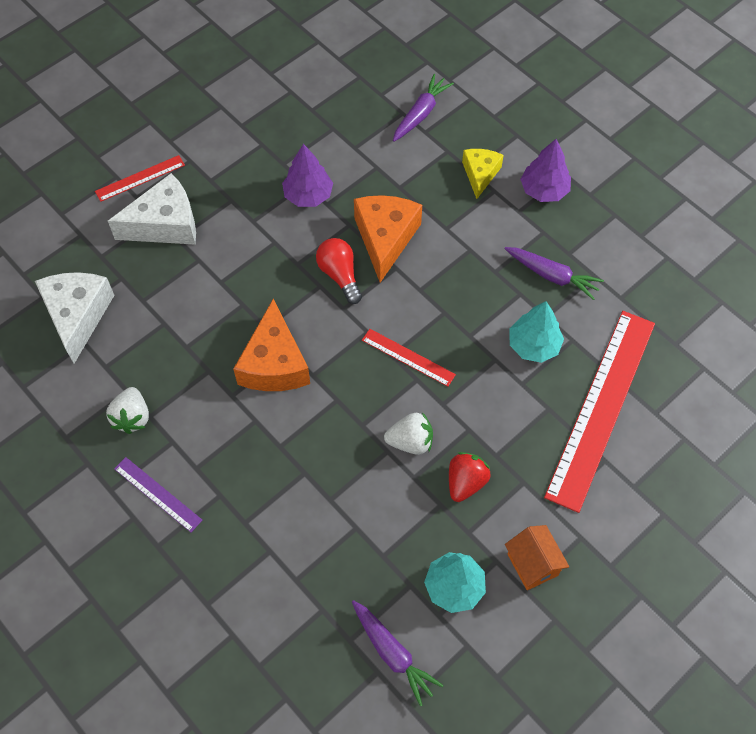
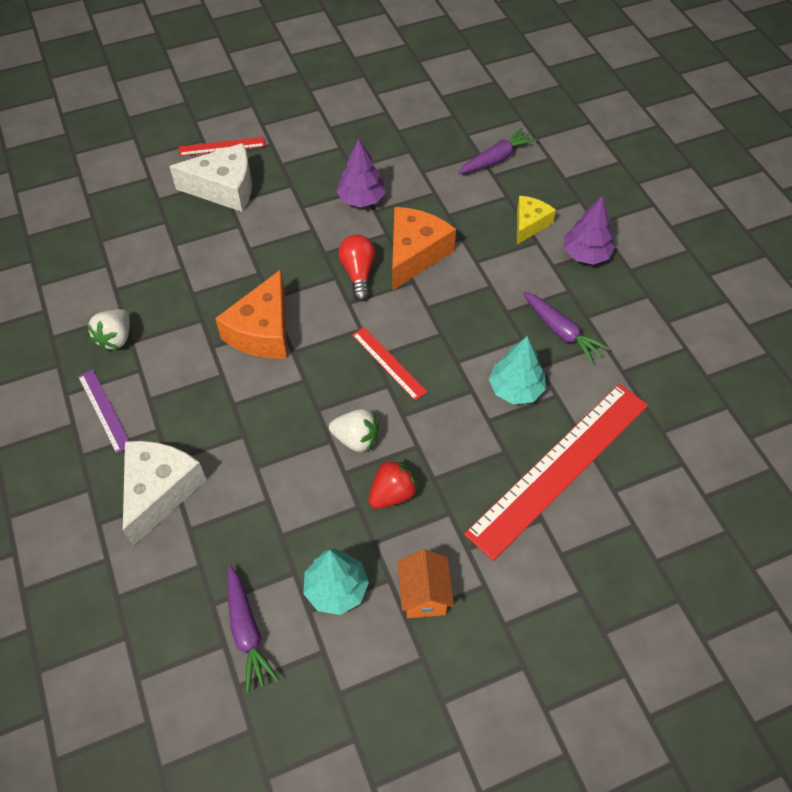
camera: 20 degrees right, 5 degrees down
white cheese [35,272,114,363] -> white cheese moved to [123,441,207,546]

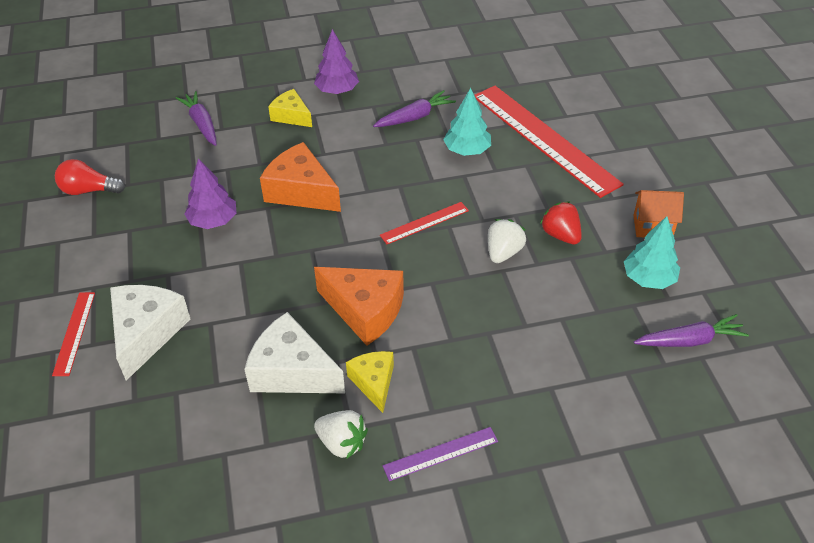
camera: 80 degrees left, 10 degrees down
white cheese [123,441,207,546] -> white cheese moved to [244,312,345,393]
red light bulb [338,234,376,301] -> red light bulb moved to [55,159,125,195]
none -> yellow cheese [346,351,394,413]

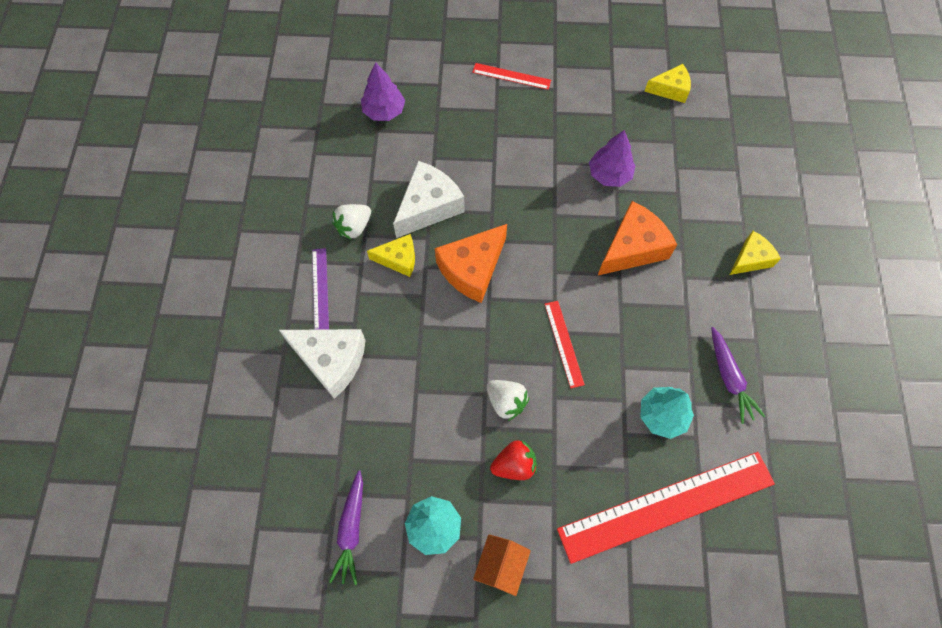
camera: 105 degrees right, 20 degrees up
red light bulb [55,159,125,195] -> yellow cheese [644,64,691,103]
white cheese [110,285,190,381] -> white cheese moved to [279,329,366,399]
purple carrot [176,91,217,146] -> none
purple tree [314,29,359,94] -> purple tree moved to [361,62,405,121]

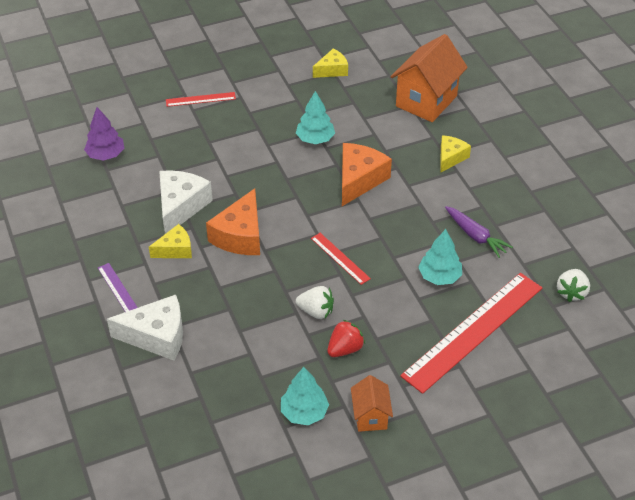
camera: 25 degrees left, 20 degrees down
purple carrot [329,470,363,585] -> none
white strawberry [332,204,371,240] -> white strawberry moved to [557,269,590,302]
purple tree [589,130,636,187] -> turquoise tree [296,91,335,144]
none -> orange house [391,34,468,122]

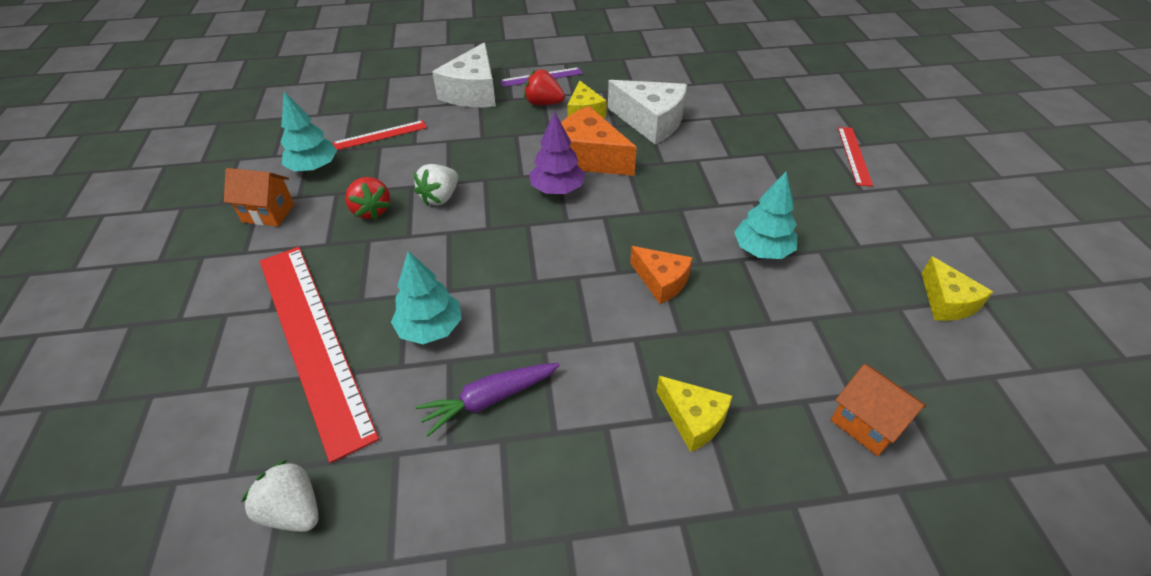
camera: 105 degrees right, 0 degrees up
purple tree [84,107,124,161] -> purple tree moved to [529,112,585,194]
red ruler [311,233,371,285] -> red ruler moved to [332,120,427,150]
orange cheese [342,143,392,206] -> orange cheese [630,246,693,304], size x0.61
orange house [391,34,468,122] -> orange house [831,364,926,456], size x0.53
none -> red strawberry [524,70,565,105]

